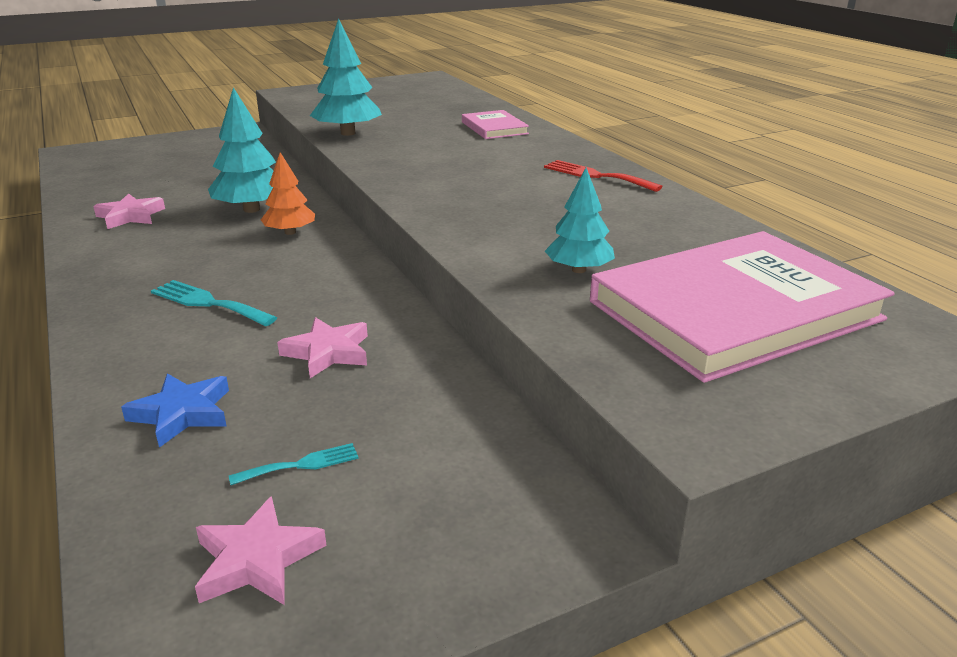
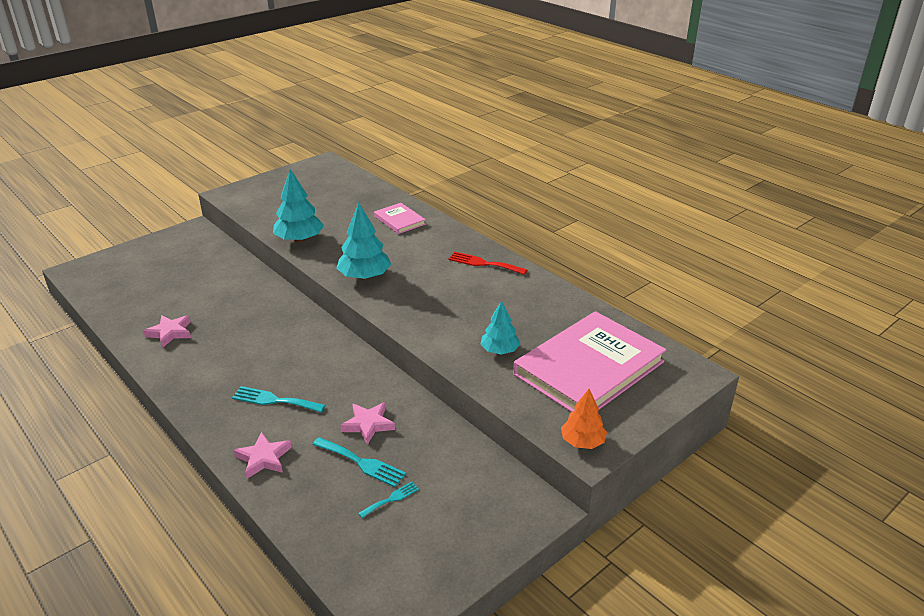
camera: 15 degrees left, 5 degrees up
blue star [121,373,229,448] -> none
pink star [195,496,327,605] -> pink star moved to [234,432,292,479]
turquoise tree [208,87,276,213] -> turquoise tree moved to [336,203,391,280]
orange tree [261,152,315,235] -> orange tree moved to [561,389,607,449]
none -> turquoise fork [312,437,406,487]

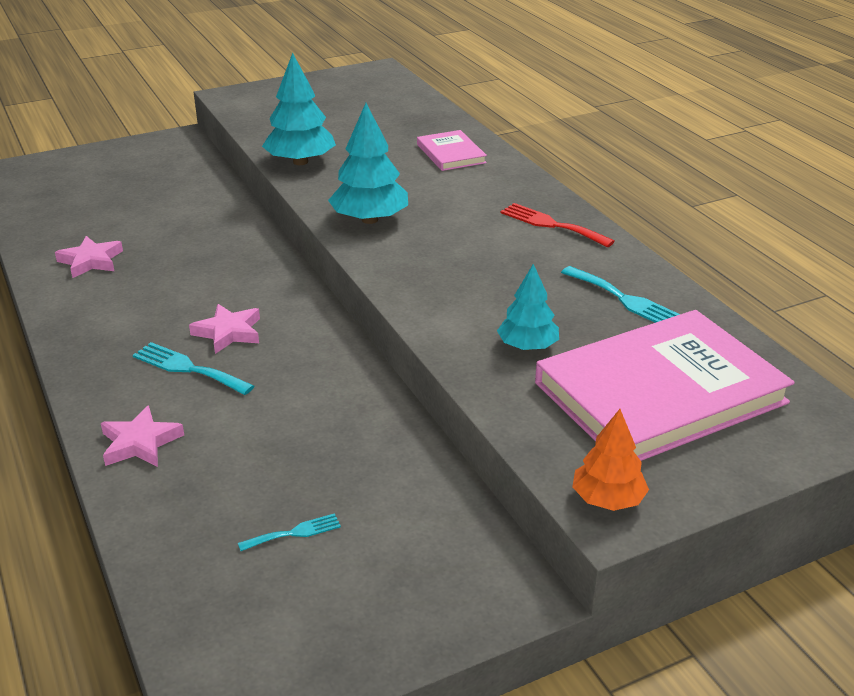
camera: 15 degrees right, 0 degrees up
turquoise fork [312,437,406,487] -> turquoise fork moved to [561,266,680,323]
pink star [340,402,395,445] -> pink star moved to [189,304,260,354]

